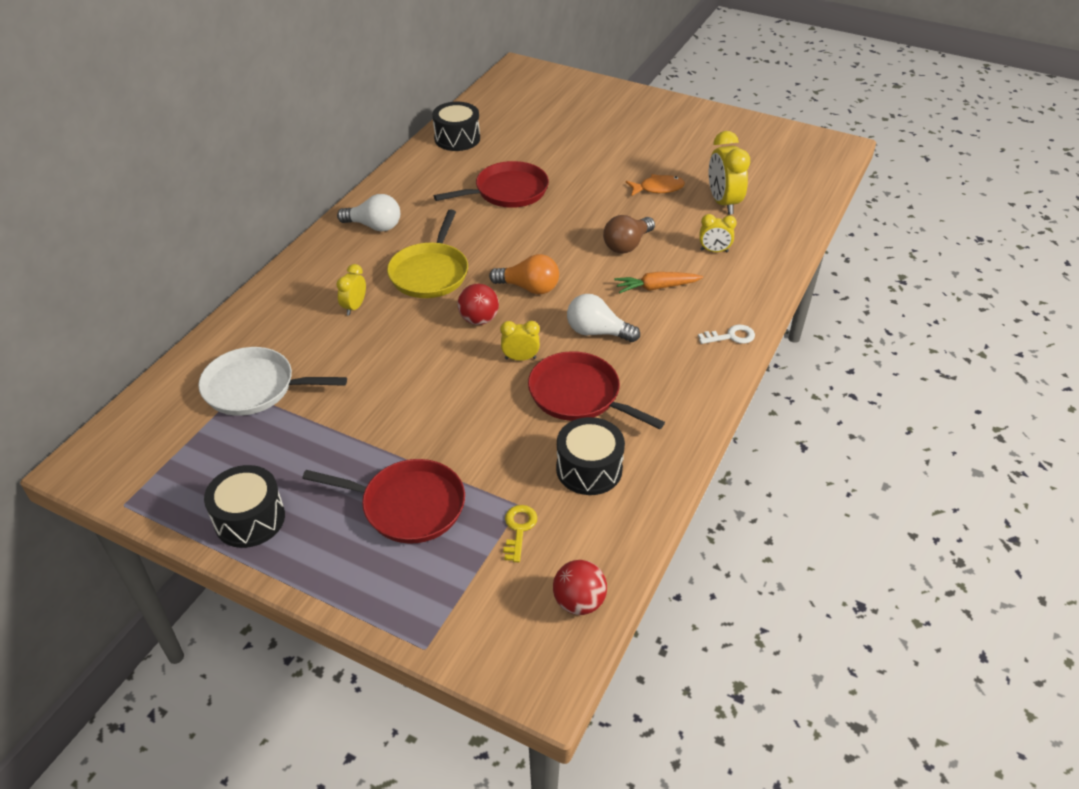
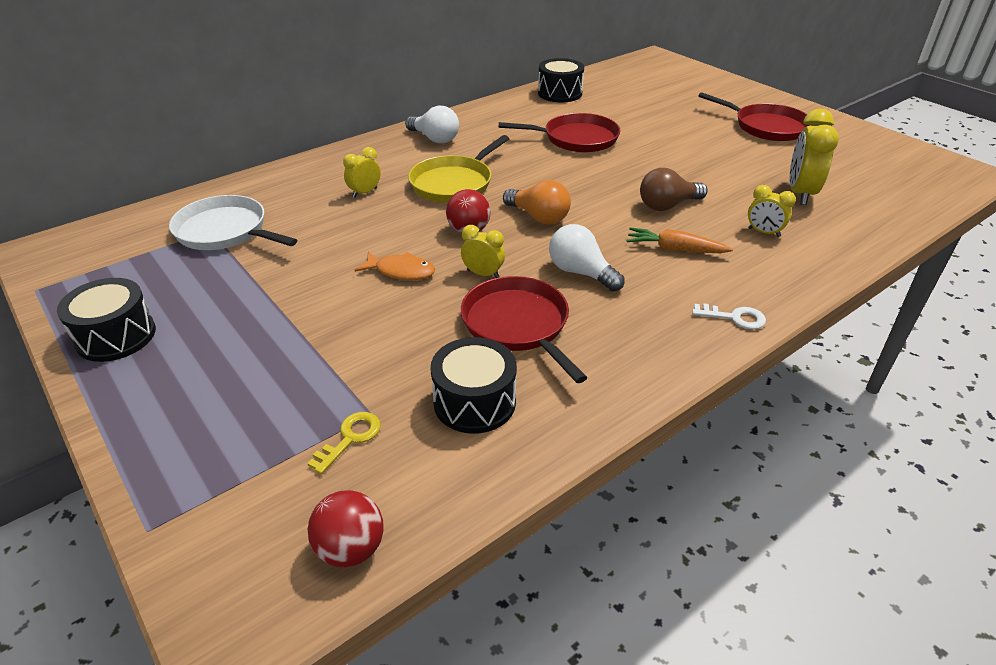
camera: 25 degrees right, 5 degrees down
red pan [302,459,465,544] -> red pan moved to [698,92,811,141]
orange fish [626,174,685,196] -> orange fish moved to [355,252,435,280]

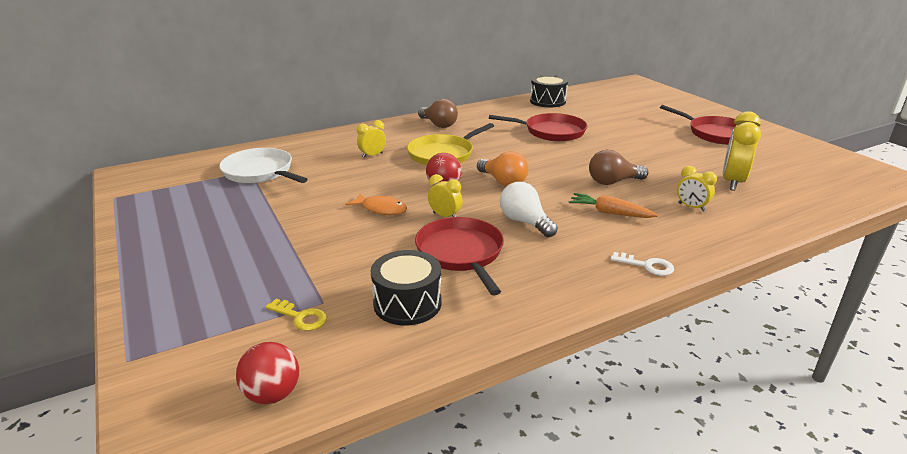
camera: 10 degrees right, 10 degrees down
black drum [57,278,156,362] -> none
yellow key [307,412,381,474] -> yellow key turned 75 degrees clockwise [266,299,327,331]
white light bulb [405,106,459,143] -> brown light bulb [418,99,458,128]

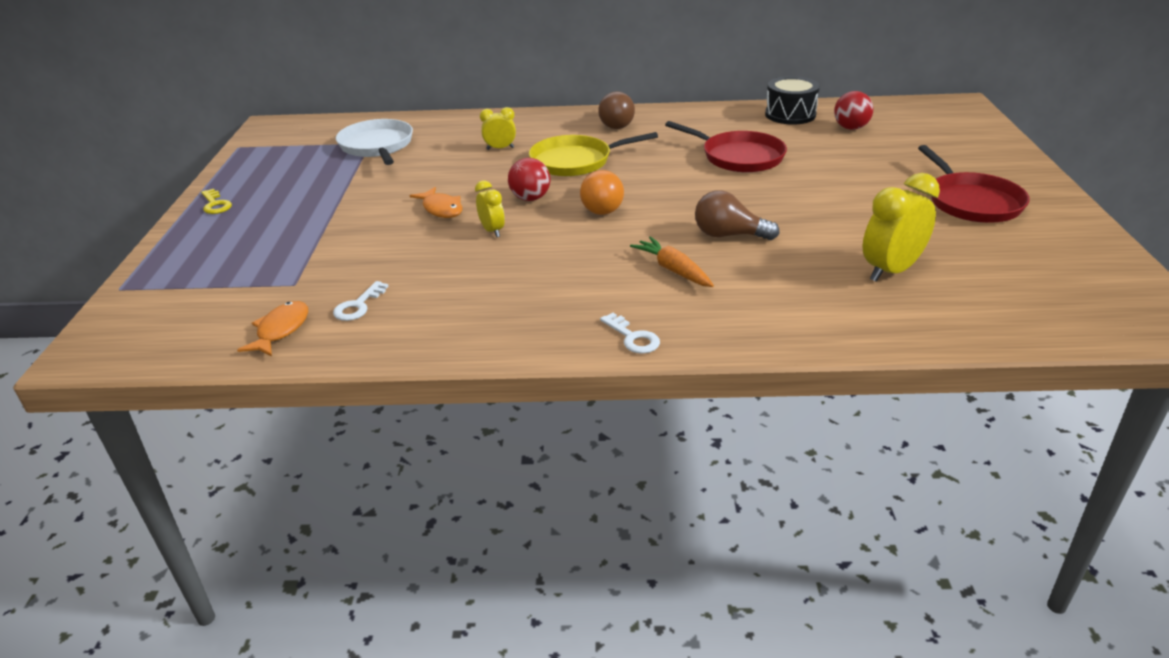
camera: 30 degrees right, 5 degrees up
red ball [236,342,299,404] -> red ball moved to [834,91,873,130]
yellow key [266,299,327,331] -> yellow key moved to [201,189,232,214]
black drum [371,250,442,326] -> white key [333,281,388,321]
red pan [415,217,504,295] -> none
white light bulb [500,182,558,237] -> none
yellow clock [677,166,717,212] -> none
none -> orange fish [237,301,308,357]

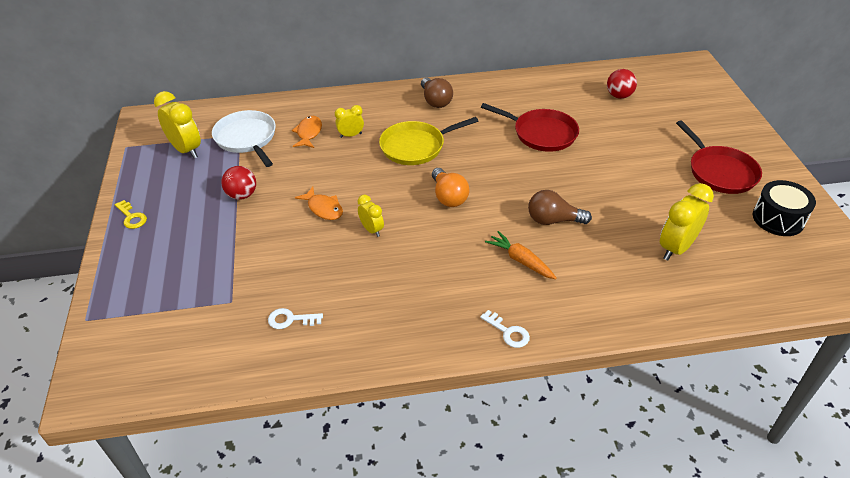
camera: 10 degrees left, 10 degrees up
orange fish [237,301,308,357] -> orange fish moved to [292,116,322,148]
white key [333,281,388,321] -> white key turned 75 degrees clockwise [268,308,323,329]
red ball [508,158,550,201] -> red ball moved to [221,166,256,200]
black drum [765,76,820,125] -> black drum moved to [753,180,816,236]
none -> yellow clock [154,91,201,158]

